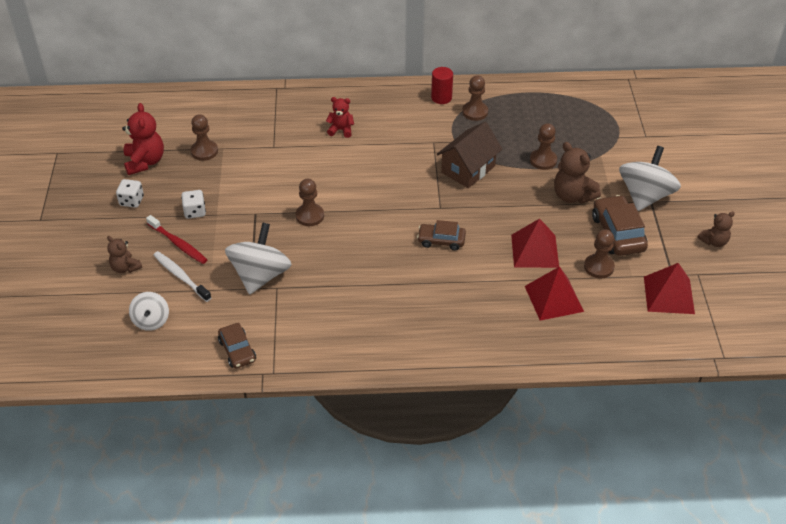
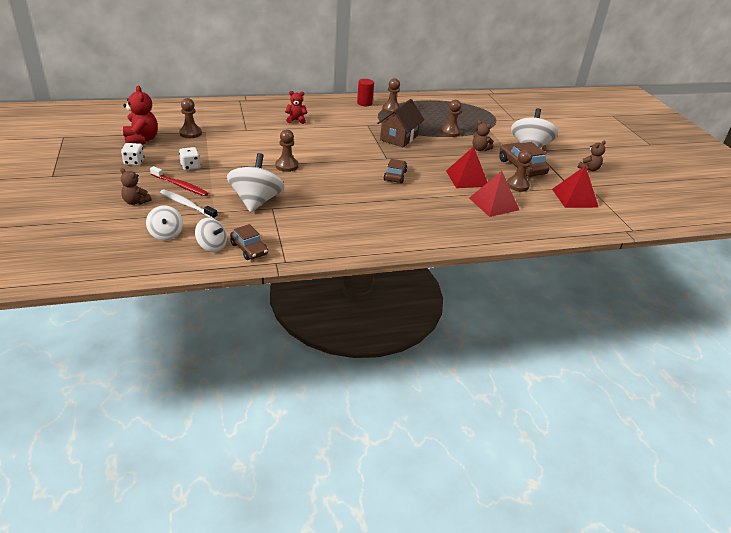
camera: 15 degrees left, 10 degrees down
brown car [417,220,466,251] -> brown car turned 105 degrees clockwise [384,159,407,183]
brown teddy bear [554,142,601,204] -> brown teddy bear [473,120,494,151], size x0.61
none -> white spinning top [195,218,227,252]

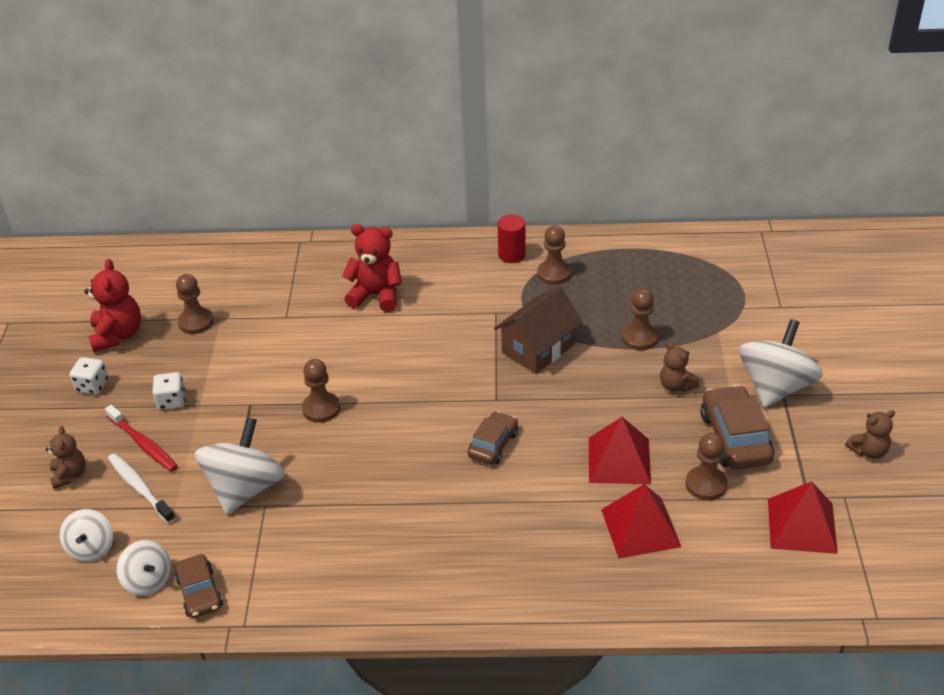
camera: 20 degrees right, 5 degrees up
brown teddy bear [120,168,151,205] -> brown teddy bear turned 150 degrees counterclockwise [46,426,86,489]
red teddy bear [285,91,307,124] -> red teddy bear [342,224,402,312], size x1.63

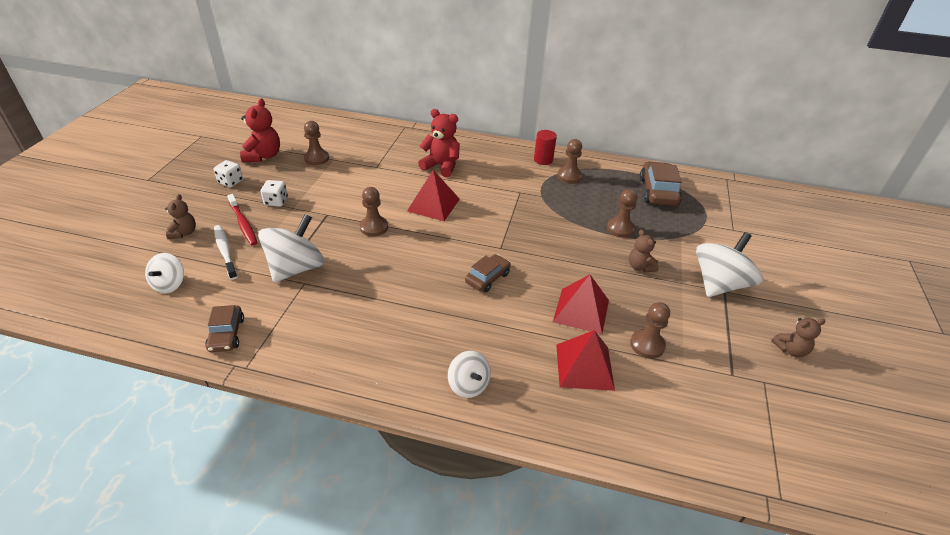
camera: 10 degrees right, 0 degrees up
white spinning top [117,540,171,596] -> white spinning top moved to [448,351,491,398]
brown house [494,286,583,374] -> none
brown car [700,385,774,469] -> brown car moved to [640,161,682,206]
red pyramid [768,481,838,554] -> red pyramid moved to [407,170,460,221]

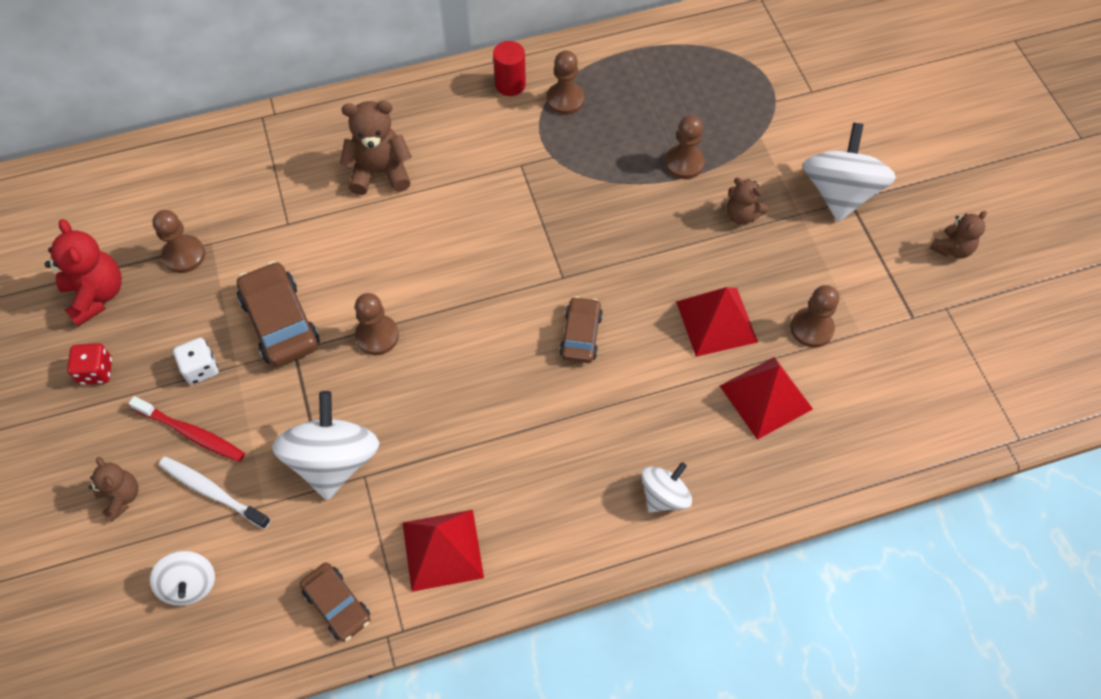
camera: 30 degrees left, 20 degrees up
white dice [214,160,243,187] -> red dice [67,343,112,385]
red pyramid [407,170,460,221] -> red pyramid moved to [402,510,484,592]
red teddy bear [418,109,460,177] -> brown teddy bear [340,101,412,195]
white spinning top [448,351,491,398] -> white spinning top turned 75 degrees counterclockwise [641,462,692,513]
brown car [640,161,682,206] -> brown car moved to [237,261,320,367]

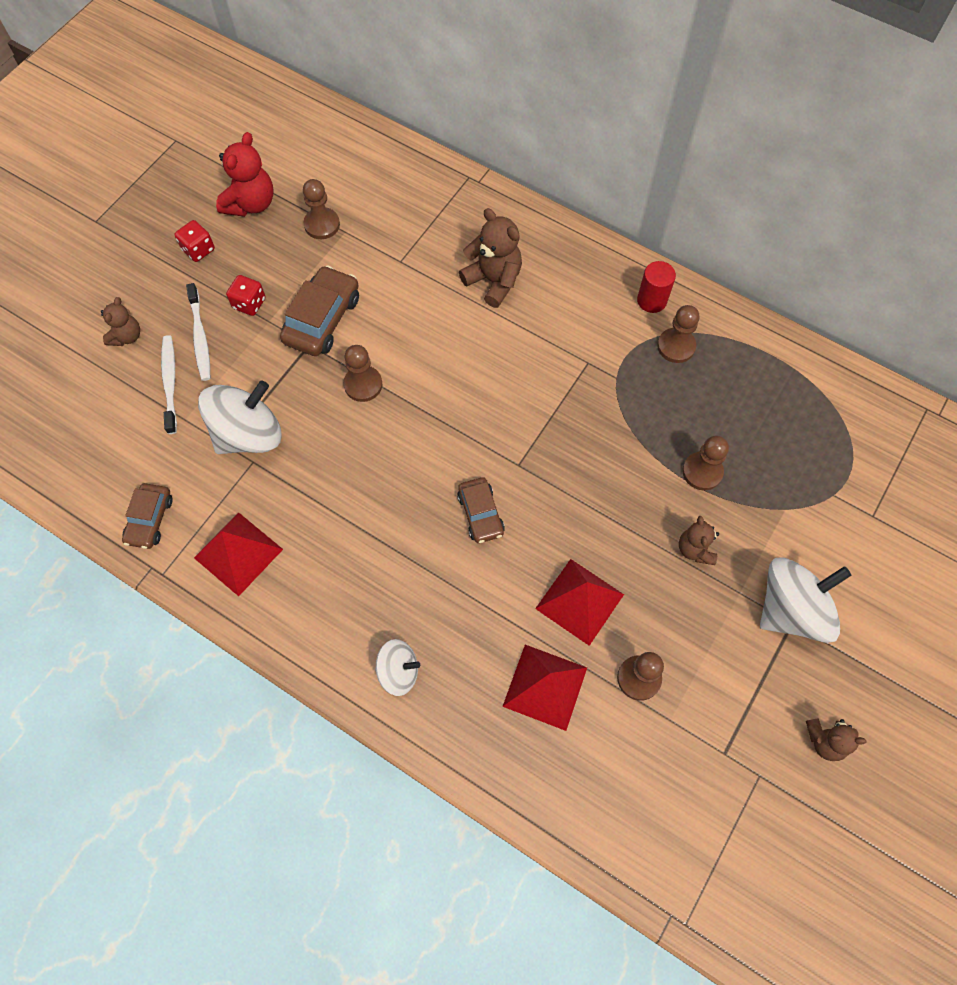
camera: 50 degrees right, 5 degrees up
red toothbrush [129,396,245,462] -> white toothbrush [186,283,210,381]
white spinning top [150,551,215,606] -> none
white dice [173,338,218,385] -> red dice [226,275,266,316]
brown car [559,296,603,363] -> brown car turned 105 degrees clockwise [457,477,505,543]

